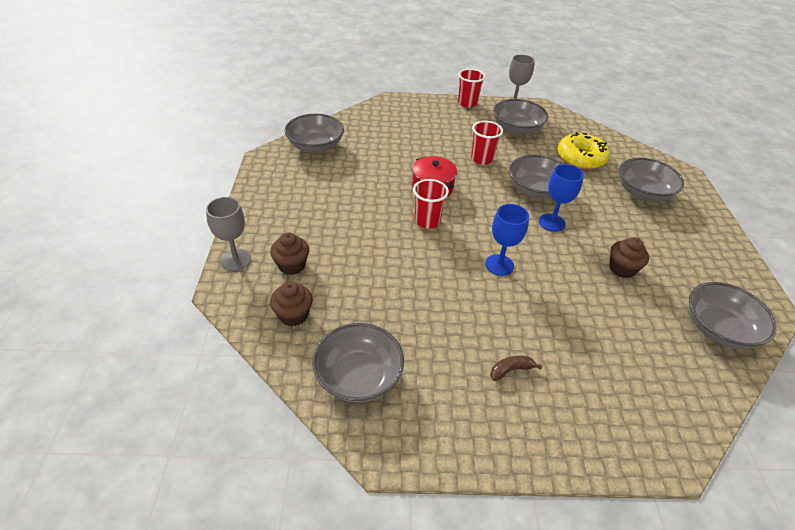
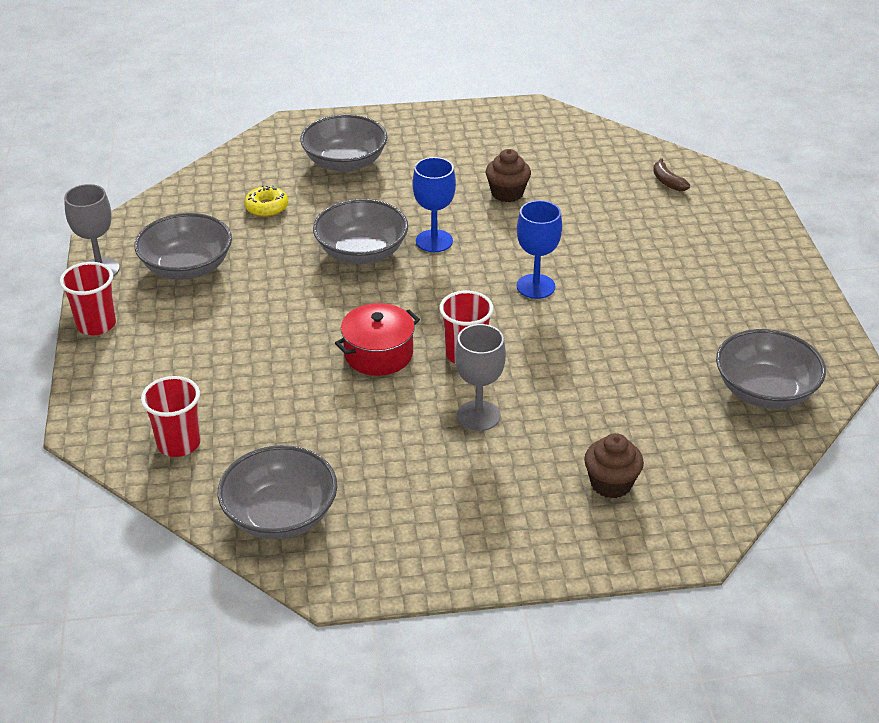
camera: 95 degrees left, 5 degrees down
grey goblet [206,197,251,271] -> grey goblet moved to [455,324,506,431]
brown cupcake [270,282,313,327] -> none
red cup [471,121,503,165] -> red cup moved to [141,376,201,457]
brown banana [490,356,542,381] -> brown banana moved to [653,158,690,191]
yellow donut [557,132,610,169] -> yellow donut [244,185,288,217], size x0.55
grey bowl [689,282,777,349] -> none

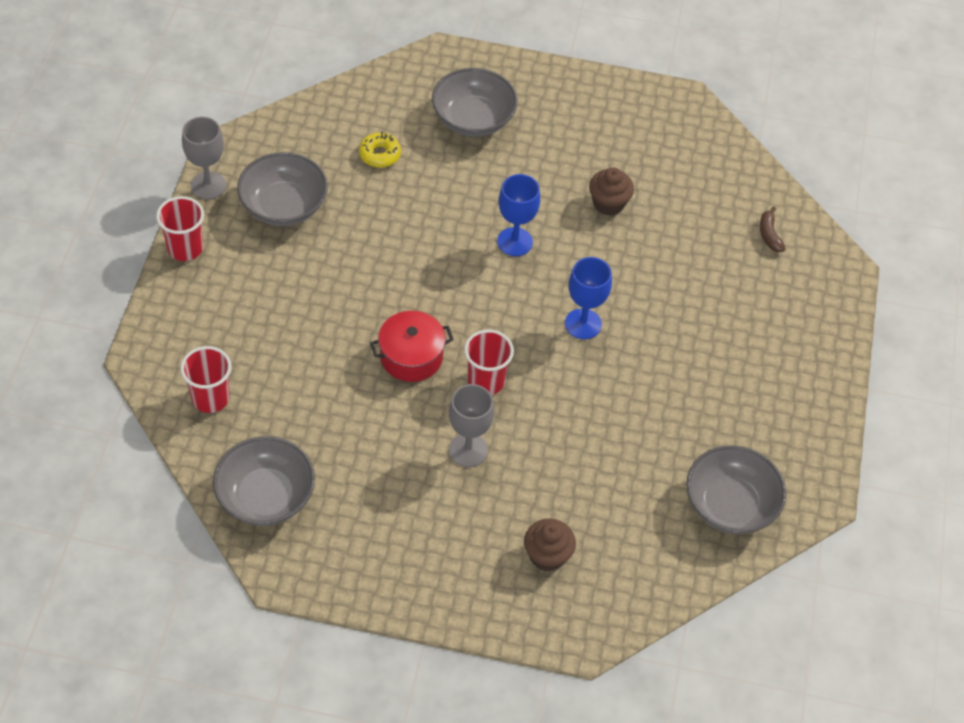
camera: 15 degrees right, 15 degrees up
grey bowl [313,199,408,264] -> none

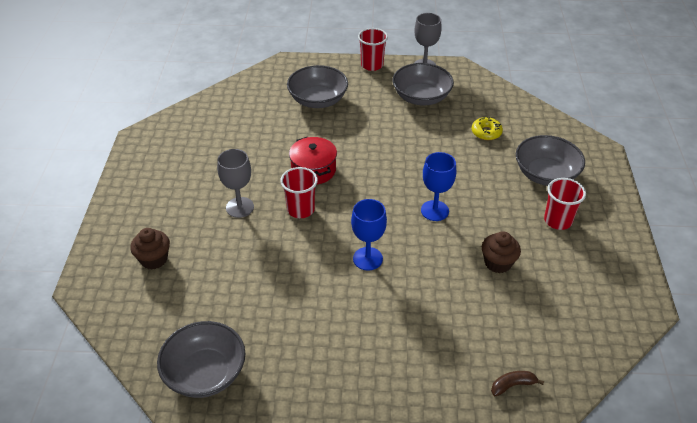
camera: 85 degrees right, 10 degrees down
red cup [180,346,232,413] -> red cup moved to [544,178,586,230]
grey bowl [213,436,315,526] -> grey bowl moved to [287,65,348,108]

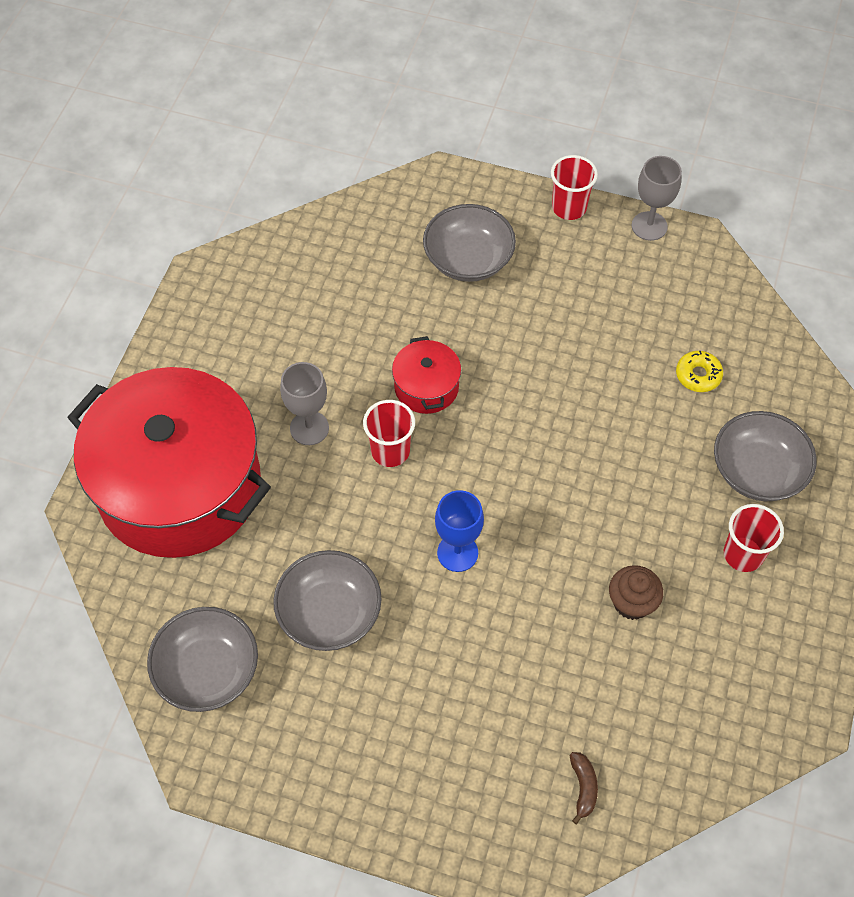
camera: 15 degrees right, 15 degrees up
brown cupcake [130,228,170,270] -> red pot [67,367,271,558]
grey bowl [393,63,454,105] -> grey bowl moved to [273,550,382,651]
blue goblet [421,152,456,221] -> none
brown banana [491,371,544,396] -> brown banana turned 90 degrees clockwise [570,752,598,824]

